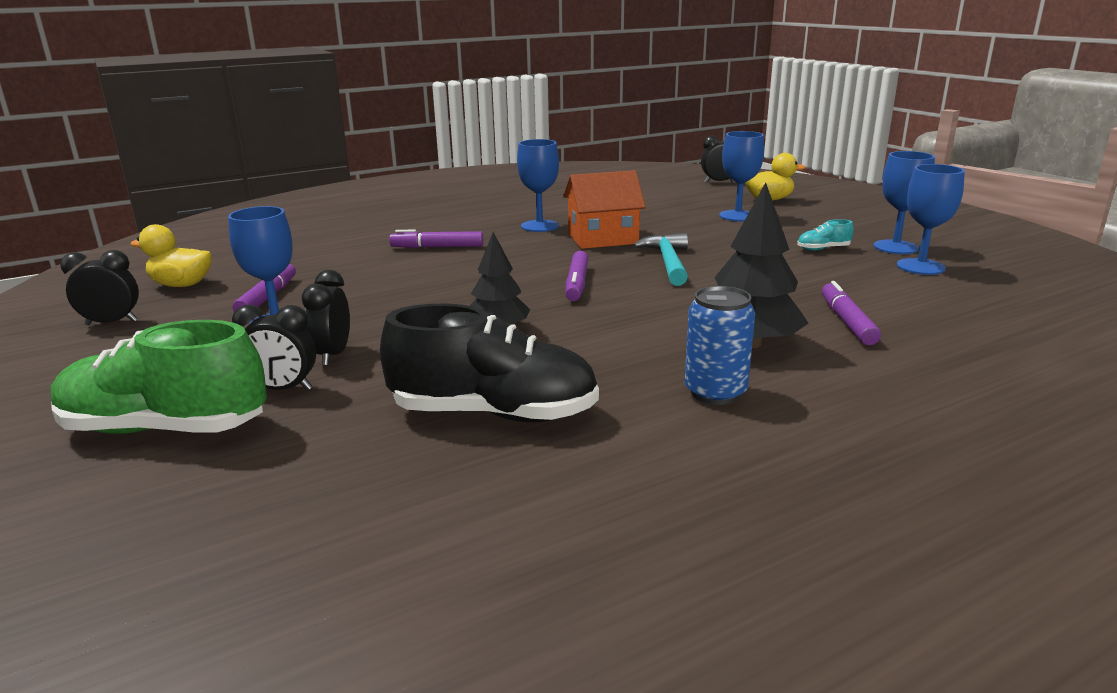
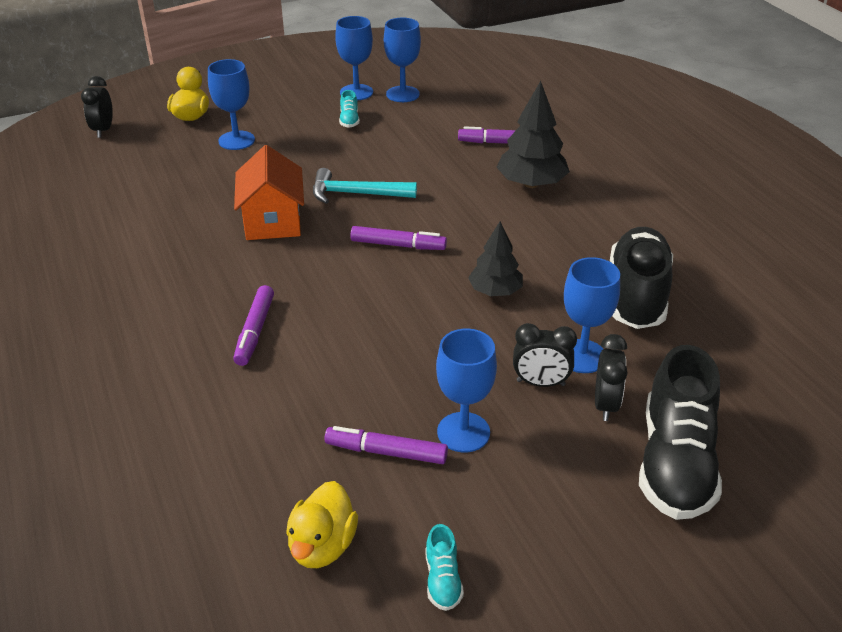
camera: 85 degrees left, 15 degrees up
green shoe [51,320,267,434] -> black shoe [639,345,722,520]
black clock [60,250,139,325] -> turquoise shoe [425,524,464,611]
blue goblet [517,139,559,232] -> blue goblet moved to [564,257,620,373]
blue can [684,286,755,405] -> none

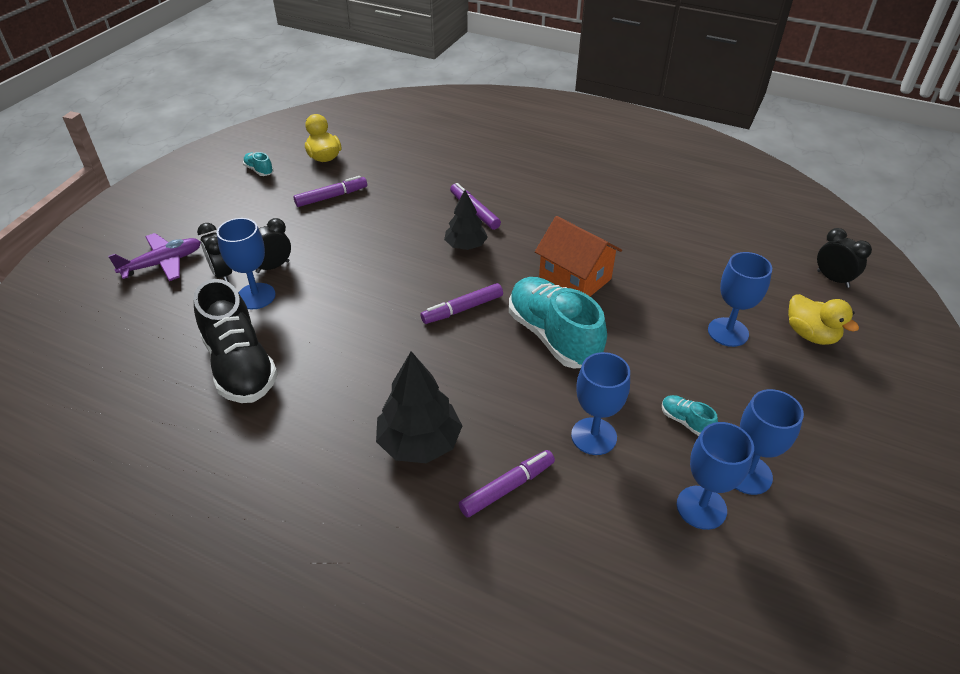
camera: 140 degrees right, 5 degrees up
turquoise hammer [313,168,417,204] -> turquoise shoe [509,277,607,369]
blue goblet [436,328,497,453] -> blue goblet moved to [571,352,630,455]
black tree [468,222,523,296] -> black tree moved to [444,190,488,250]
black shoe [639,345,722,520] -> purple plane [108,233,201,281]

